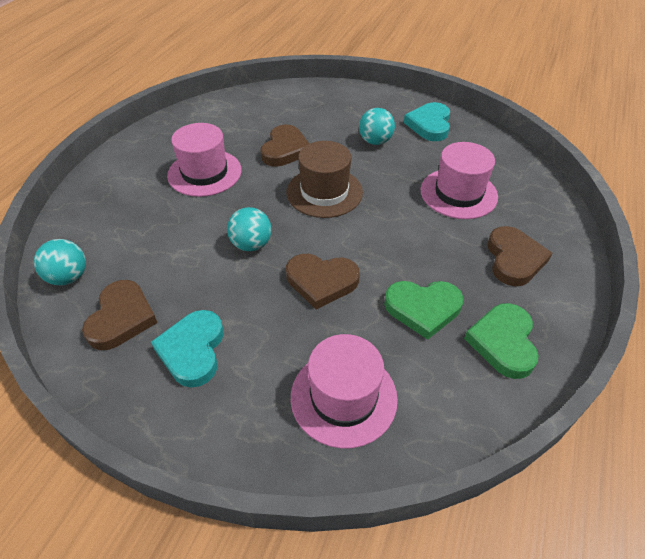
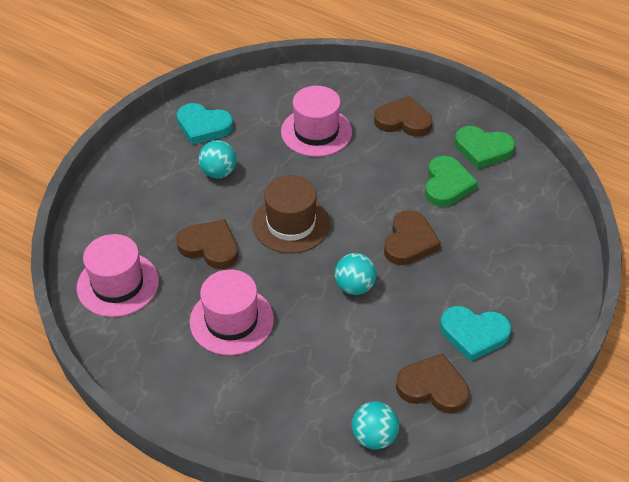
camera: 80 degrees left, 0 degrees up
pink hat [291,334,398,449] -> pink hat moved to [77,234,159,317]

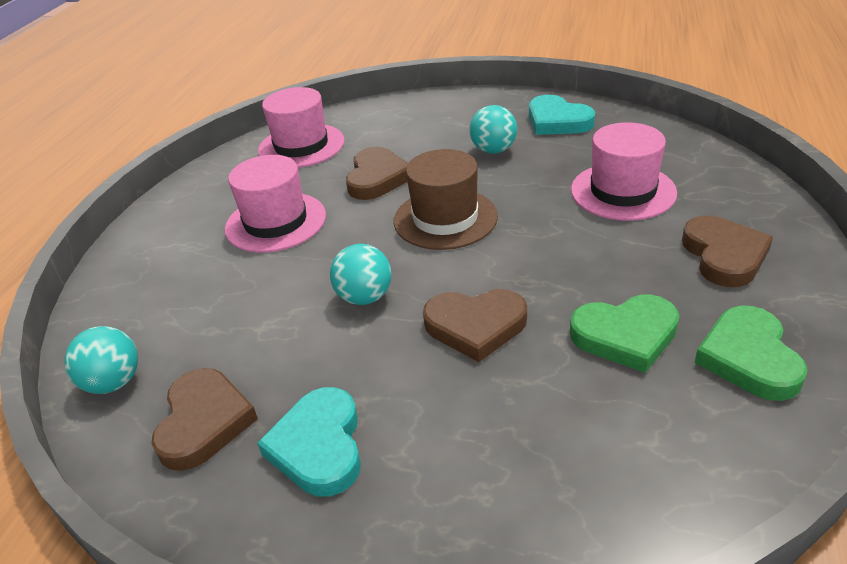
camera: 75 degrees right, 10 degrees down
turquoise heart [177,103,234,145] -> turquoise heart turned 45 degrees counterclockwise [529,95,595,135]

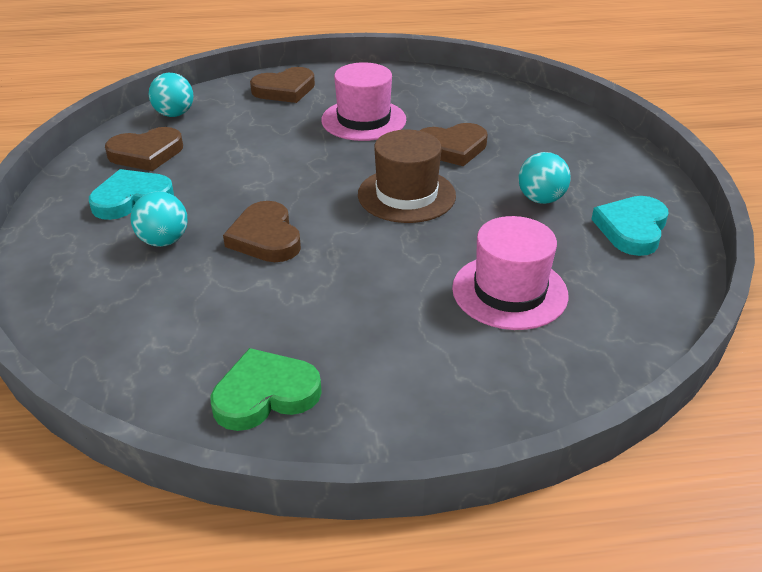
camera: 65 degrees right, 0 degrees up
pink hat [258,87,345,168] -> none
turquoise ball [330,244,392,305] -> turquoise ball moved to [131,191,188,247]
green heart [570,294,680,373] -> none
brown heart [682,215,773,287] -> brown heart moved to [250,67,315,103]

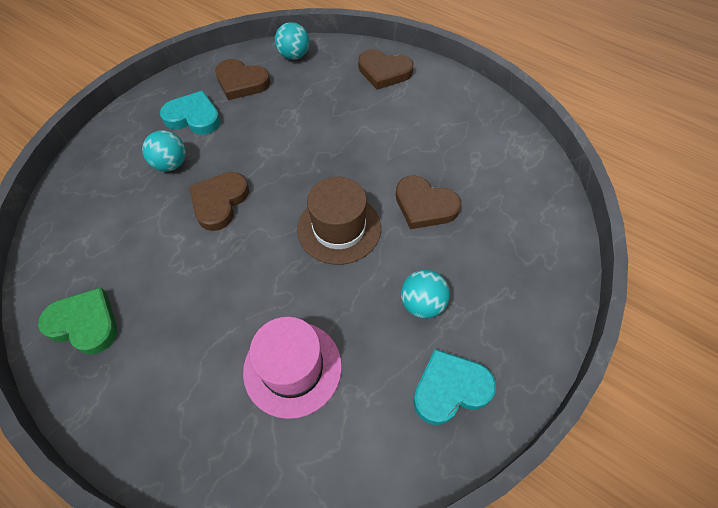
camera: 45 degrees right, 20 degrees up
pink hat [321,62,406,141] -> none

